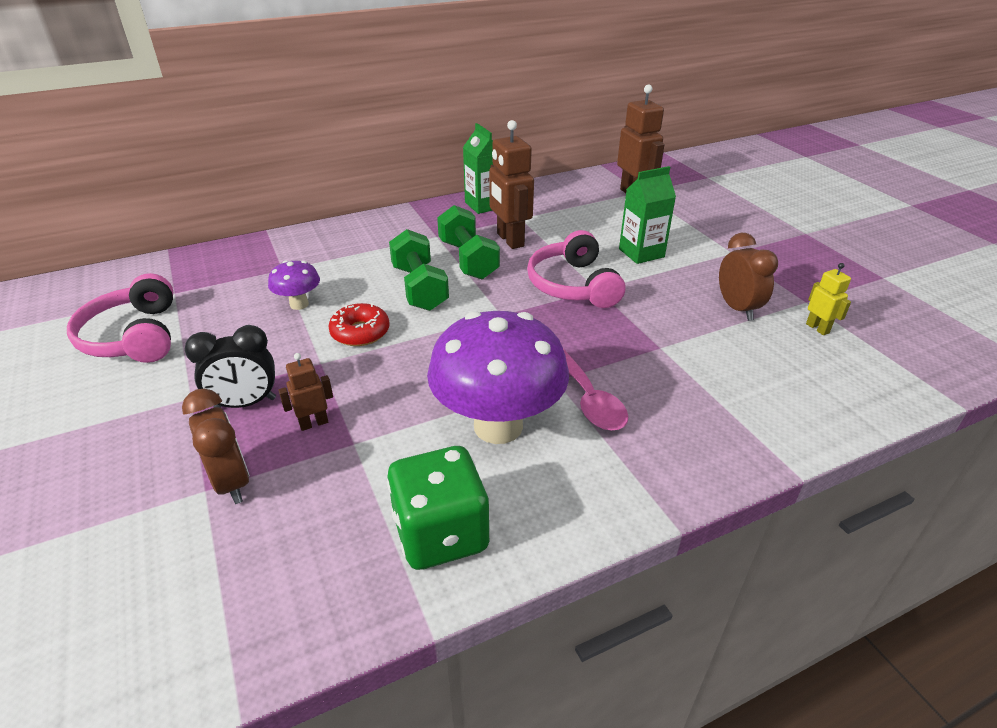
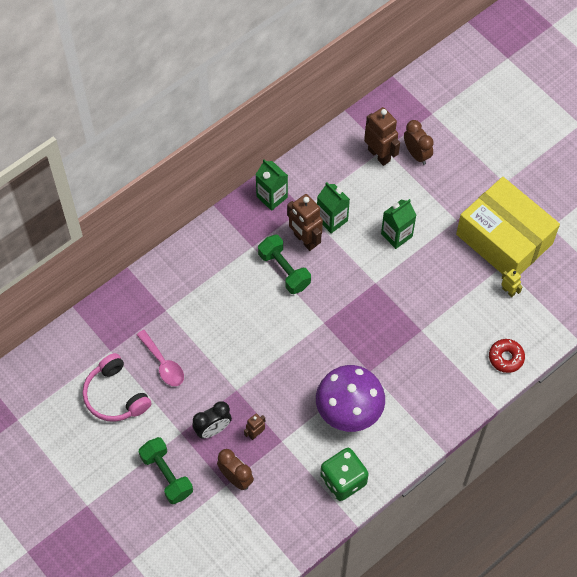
camera: 15 degrees left, 25 degrees up
purple mushroom [268,260,320,310] -> none
red donut [328,303,390,346] -> red donut moved to [489,339,525,373]
green dumbbell [389,229,449,311] -> green dumbbell moved to [139,437,193,504]
pink headphones [527,230,625,308] -> none
pink spoon [563,349,628,431] -> pink spoon moved to [137,330,184,386]
brown clock [719,233,778,321] -> brown clock moved to [404,120,434,165]
none -> green carton [317,182,350,233]
none -> yellow box [456,177,560,274]

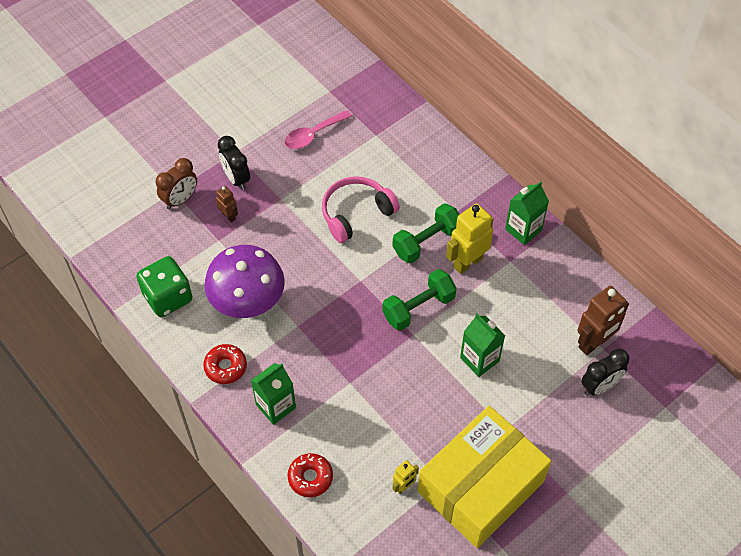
camera: 90 degrees right, 5 degrees down
pink headphones [83,353,151,422] -> pink headphones moved to [322,176,400,243]
green dumbbell [139,437,193,504] -> green dumbbell moved to [382,269,457,331]
brown robot [287,194,323,251] -> yellow robot [446,203,494,274]
green carton [317,182,350,233] -> green carton moved to [251,363,296,425]
brown clock [404,120,434,165] -> black clock [581,349,629,396]
none -> red donut [203,344,247,384]

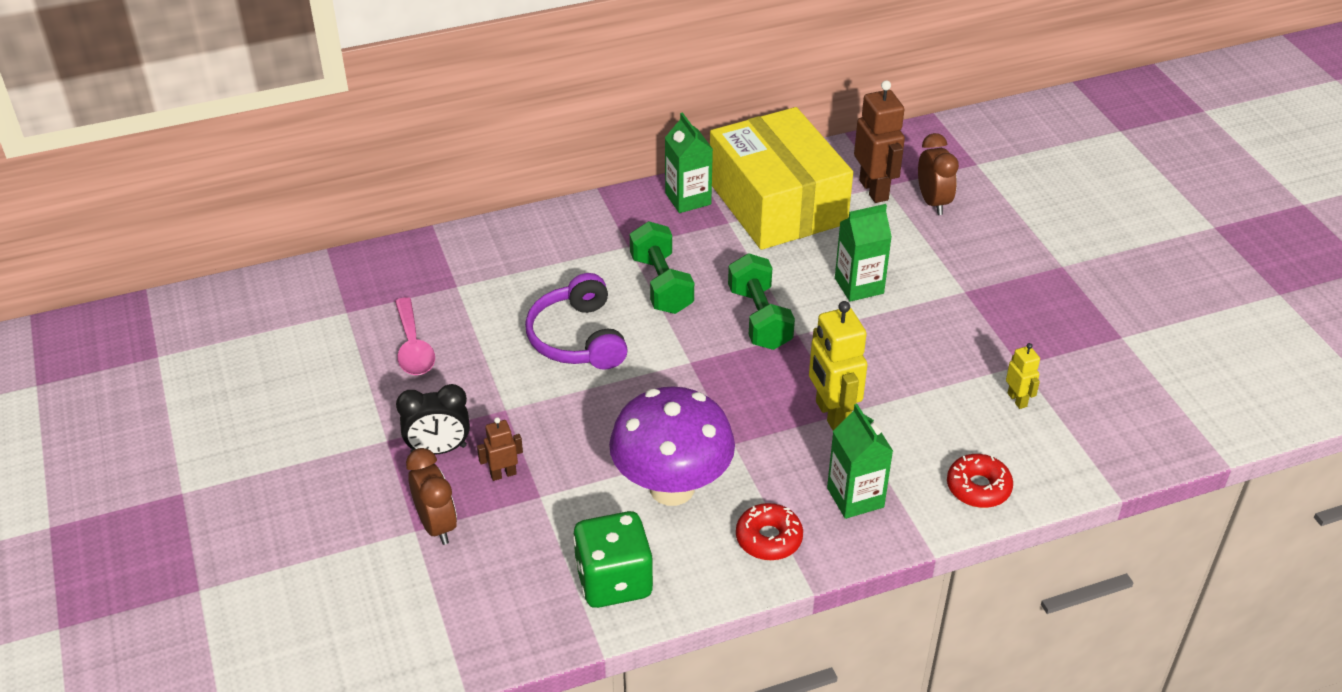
camera: 70 degrees left, 15 degrees down
pink headphones [322,176,400,243] -> purple headphones [525,273,628,370]
yellow box [418,406,551,548] -> yellow box moved to [710,107,853,250]
yellow robot [446,203,494,274] -> yellow robot moved to [809,301,867,430]
black clock [581,349,629,396] -> brown clock [918,133,959,215]

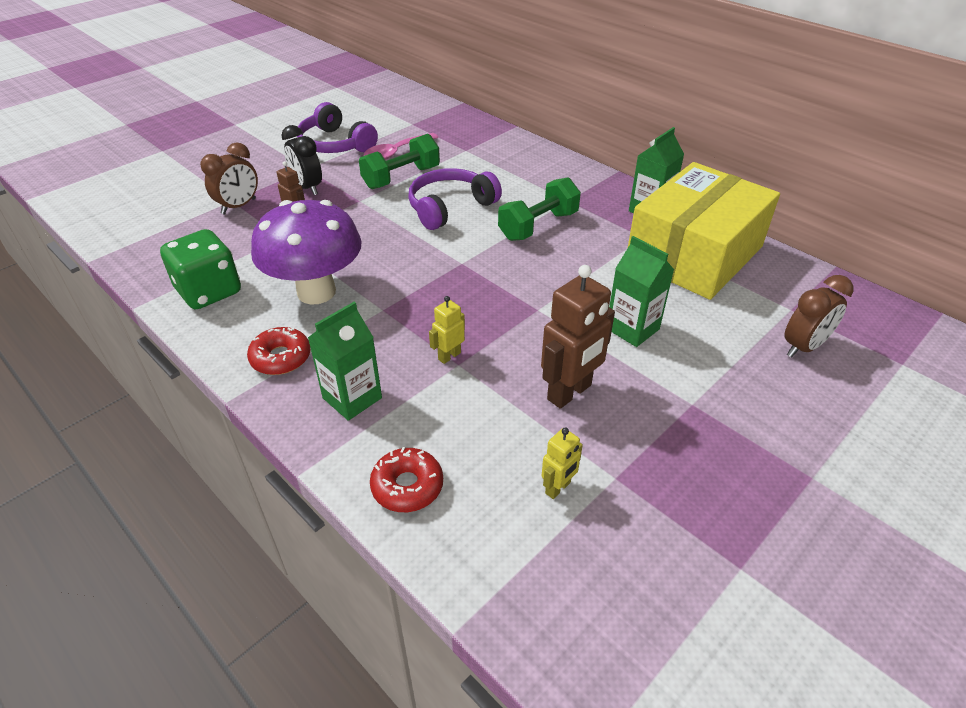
camera: 65 degrees right, 0 degrees up
green dumbbell [728,253,795,350] -> green dumbbell moved to [359,134,440,189]
yellow robot [809,301,867,430] -> yellow robot [429,296,465,364], size x0.52
brown robot [854,80,905,203] -> brown robot moved to [541,265,615,409]
none -> purple headphones [297,102,378,153]

